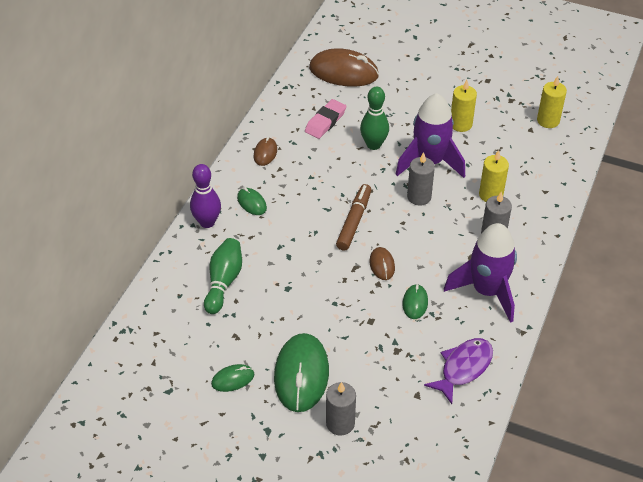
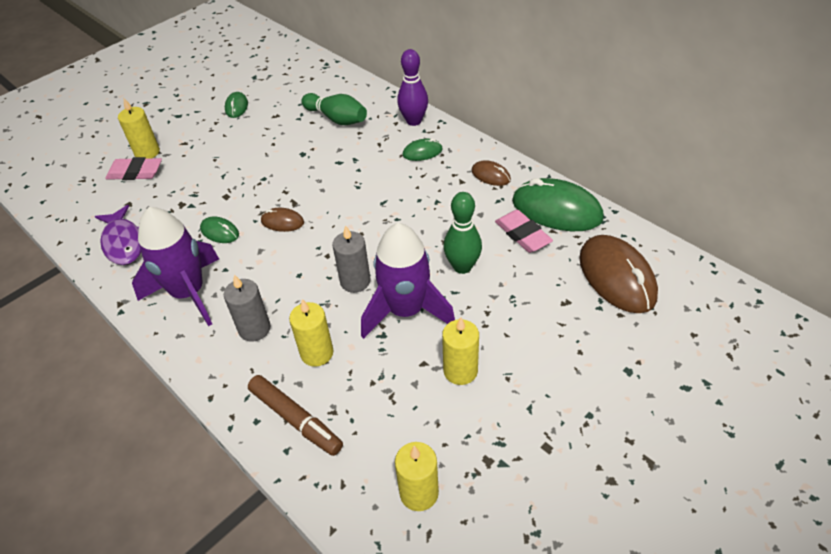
camera: 115 degrees right, 0 degrees up
green mouse [274,333,329,412] -> green mouse moved to [512,178,604,231]
brown mouse [309,48,379,87] -> brown mouse turned 60 degrees counterclockwise [579,235,658,313]
grey candle [326,382,356,436] -> yellow candle [118,98,160,159]
brown marker [336,184,371,251] -> brown marker moved to [248,375,343,456]
none -> pink eraser [105,157,162,180]

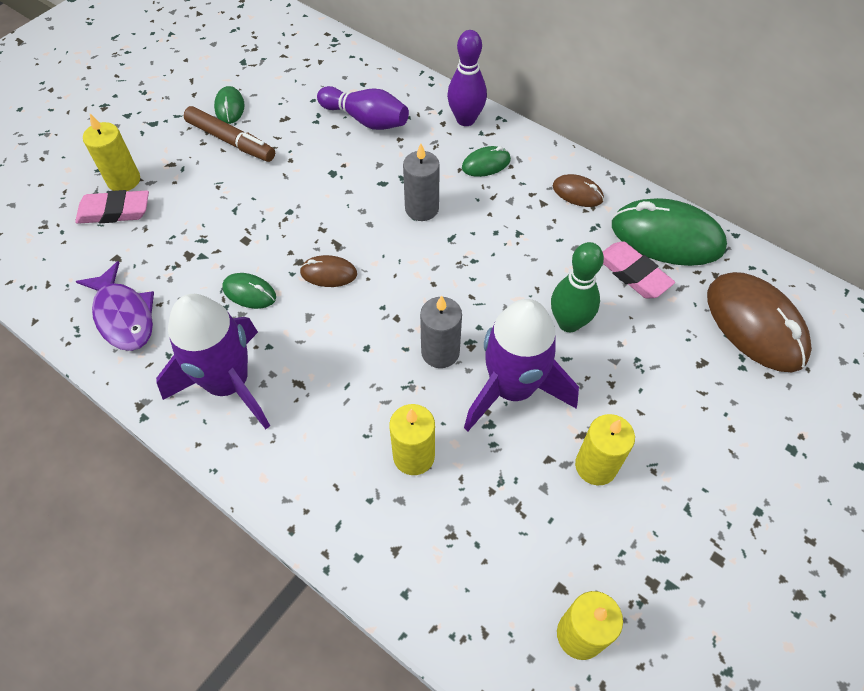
camera: 10 degrees left, 10 degrees up
grey candle [224,275,271,342] -> grey candle moved to [403,144,440,221]
brown marker [248,375,343,456] -> brown marker moved to [184,106,275,162]
green bowling pin [301,93,367,125] -> purple bowling pin [317,86,409,130]

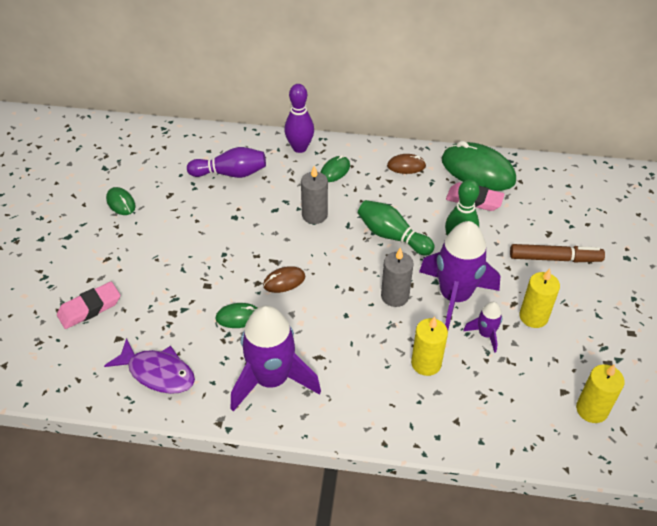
camera: 30 degrees left, 10 degrees down
yellow candle [83,114,140,191] -> none
brown marker [184,106,275,162] -> brown marker moved to [510,244,605,262]
green mouse [612,198,727,266] -> green mouse turned 45 degrees clockwise [442,141,516,191]
brown mouse [707,272,812,372] -> none
none -> green bowling pin [358,200,435,256]
none -> purple rocket [463,302,502,353]

